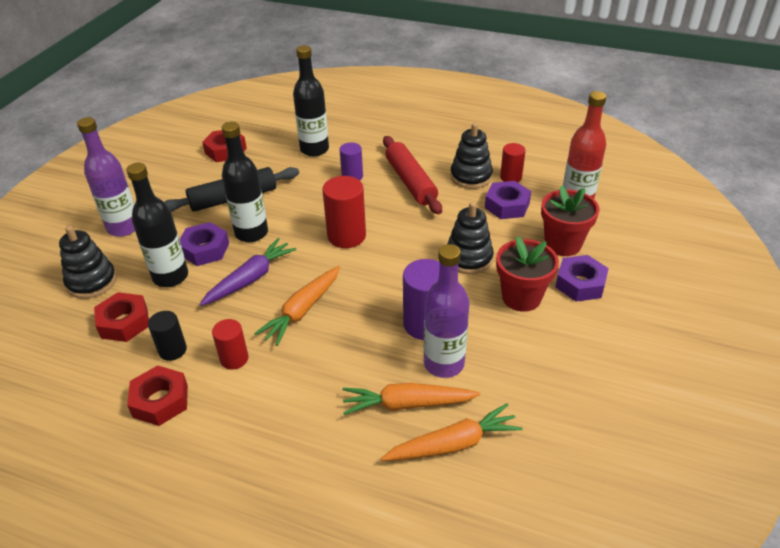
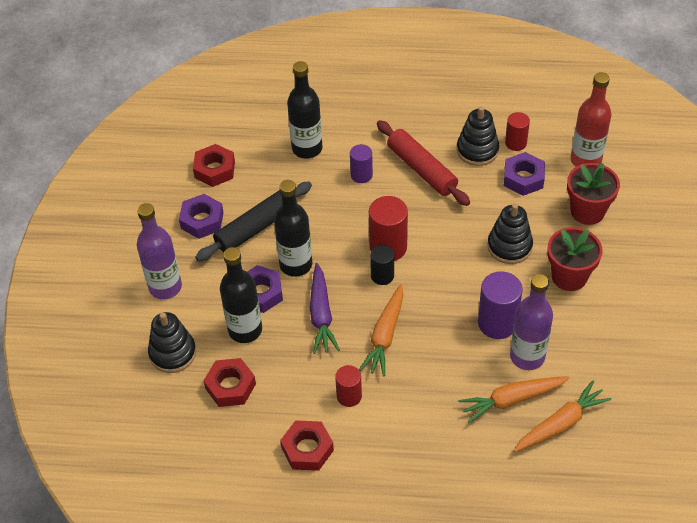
camera: 15 degrees left, 10 degrees up
black cylinder [148,311,187,361] -> black cylinder moved to [370,245,394,285]
purple carrot [200,238,297,306] -> purple carrot turned 150 degrees clockwise [310,263,340,354]
purple nut [555,255,609,302] -> purple nut moved to [179,194,224,239]

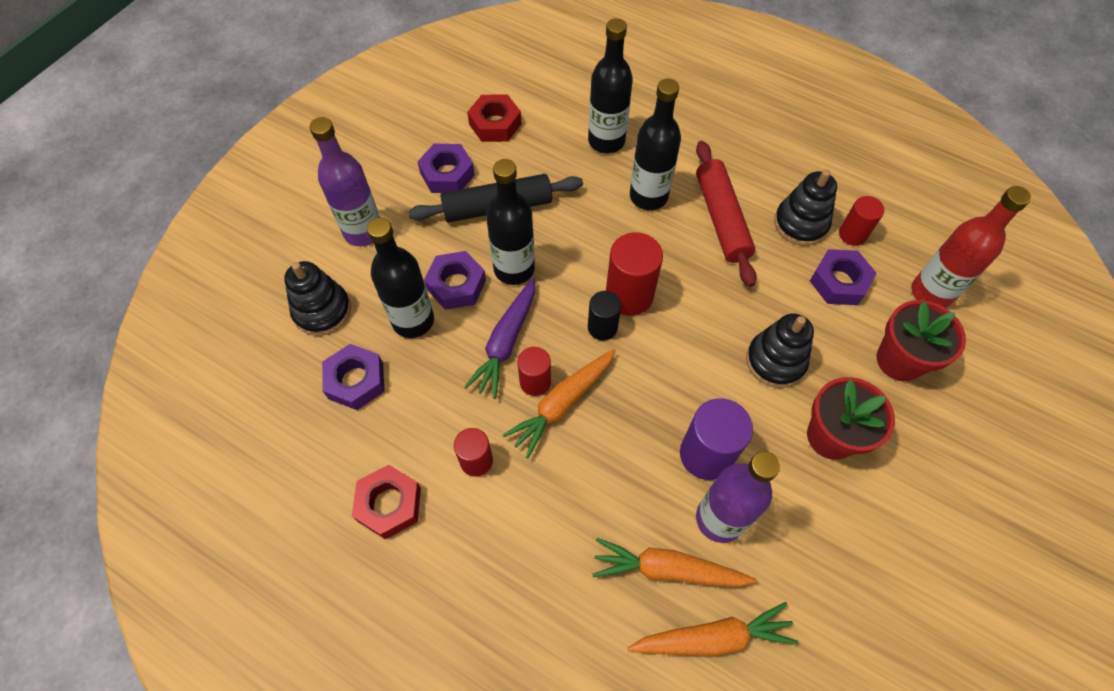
camera: 25 degrees right, 10 degrees up
red nut [203,358,256,407] -> purple nut [322,344,384,410]
purple cylinder [350,144,373,183] -> black bottle [630,78,681,210]
none -> red cylinder [517,347,551,396]

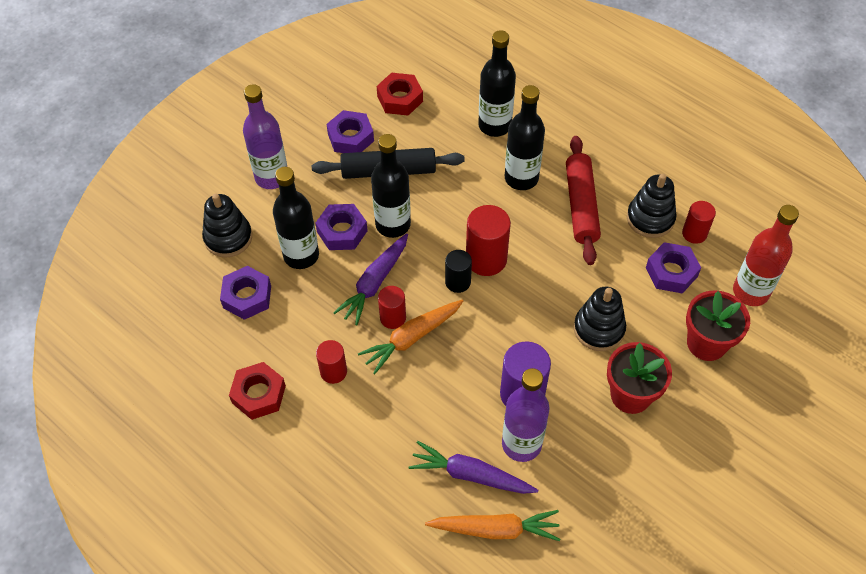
camera: 10 degrees right, 5 degrees down
orange carrot [592,538,757,587] -> purple carrot [409,441,538,494]

